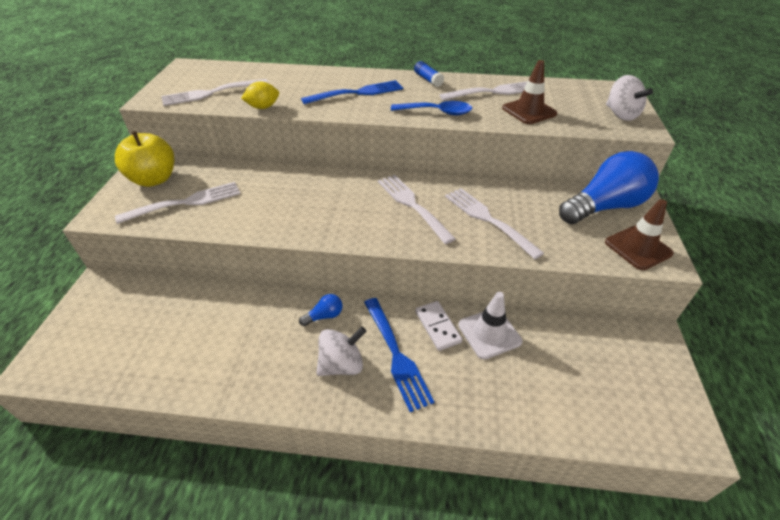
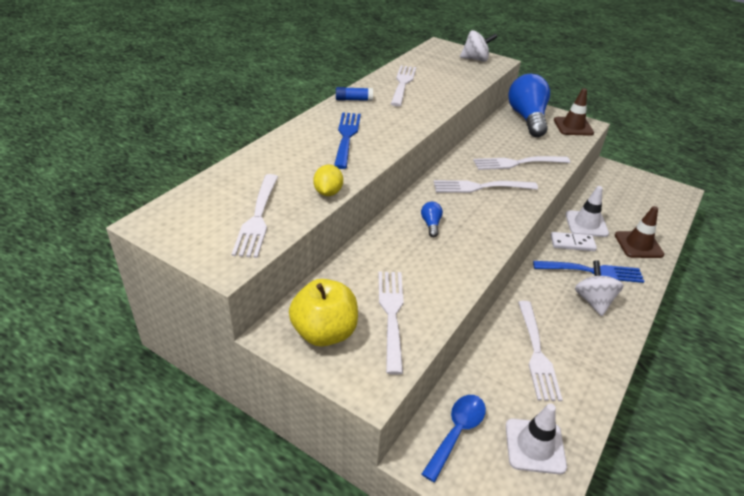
camera: 65 degrees left, 5 degrees down
blue light bulb [299,294,343,326] -> blue light bulb moved to [421,202,443,237]
blue spoon [391,101,472,115] -> blue spoon moved to [422,395,486,482]
brown traffic cone [502,60,557,124] -> brown traffic cone moved to [615,206,664,258]
none -> white traffic cone [506,404,567,474]
none -> white fork [518,301,562,401]

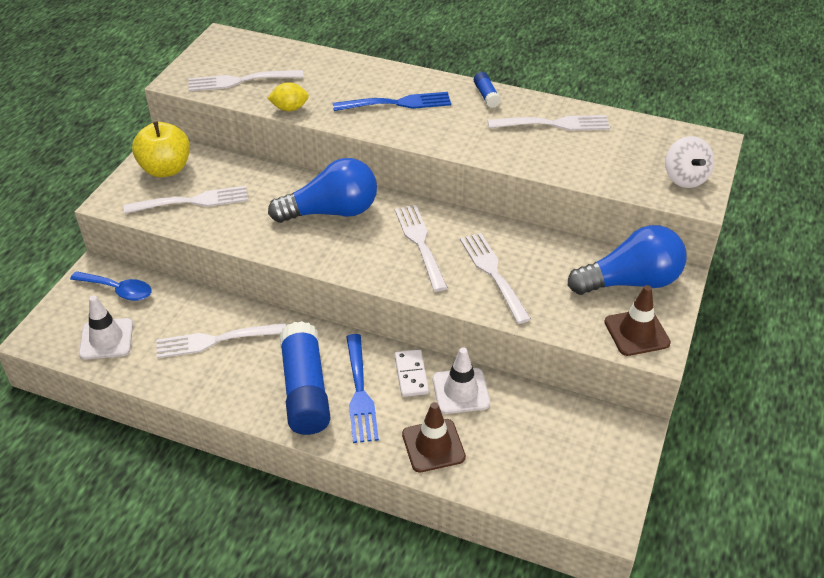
camera: 80 degrees right, 5 degrees up
blue light bulb [421,202,443,237] -> blue light bulb [268,158,377,223], size x2.47
white spinning top [575,260,624,316] -> blue glue stick [279,321,331,435]

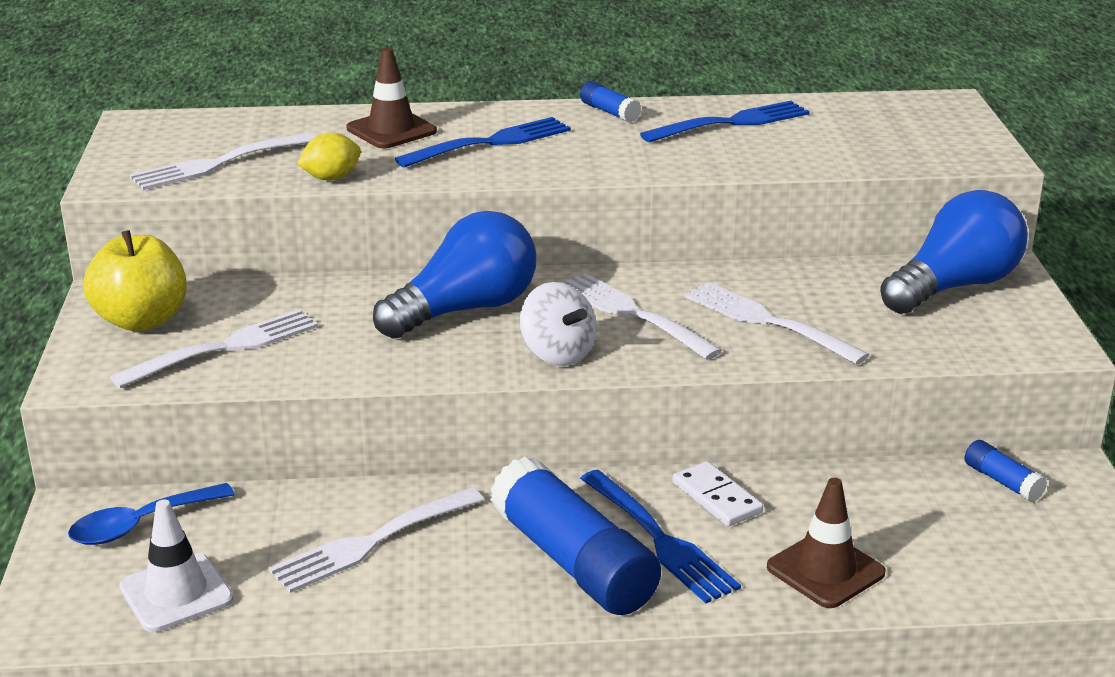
camera: 25 degrees left, 15 degrees down
blue spoon [70,271,152,301] -> blue spoon turned 150 degrees clockwise [68,483,235,545]
white traffic cone [433,347,490,414] -> none
white fork [488,115,610,131] -> blue fork [640,101,810,143]
brown traffic cone [604,285,671,356] -> brown traffic cone moved to [346,48,437,149]
white spinning top [665,136,714,188] -> white spinning top moved to [520,282,597,366]
none -> blue glue stick [964,440,1047,502]

